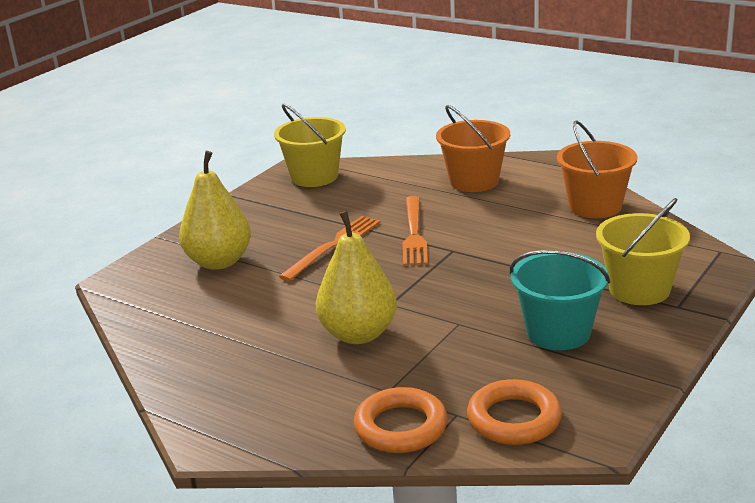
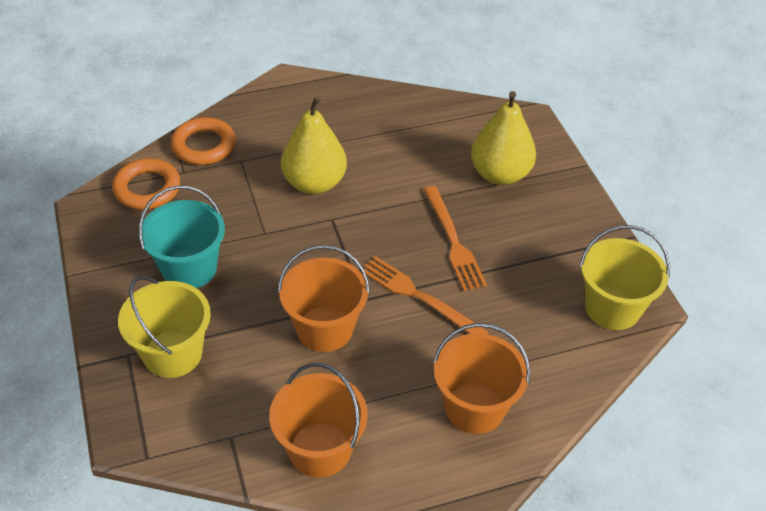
camera: 125 degrees right, 20 degrees up
none -> orange bucket [278,245,370,352]

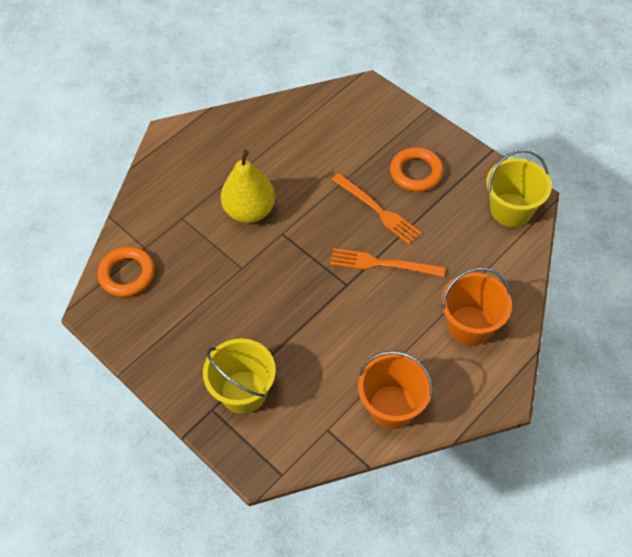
camera: 25 degrees left, 10 degrees up
turquoise bucket [139,186,225,288] -> none
orange ring [171,117,236,165] -> orange ring moved to [390,147,444,192]
orange bucket [278,245,370,352] -> none
yellow pear [471,91,536,185] -> none

